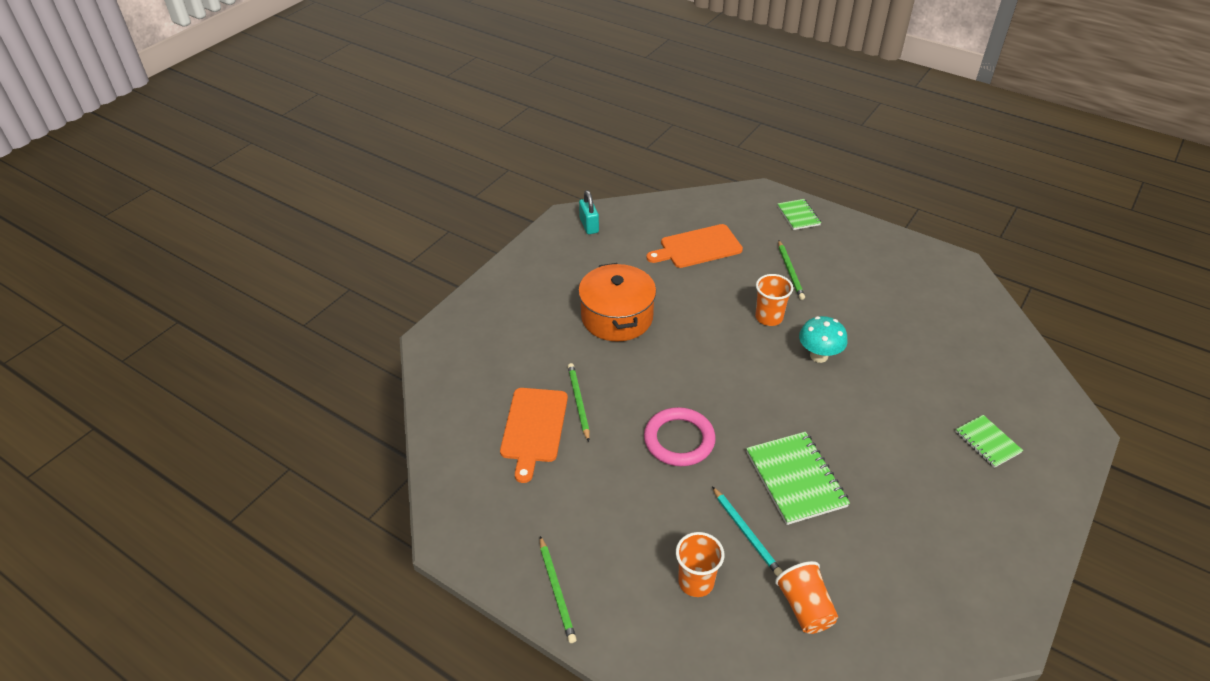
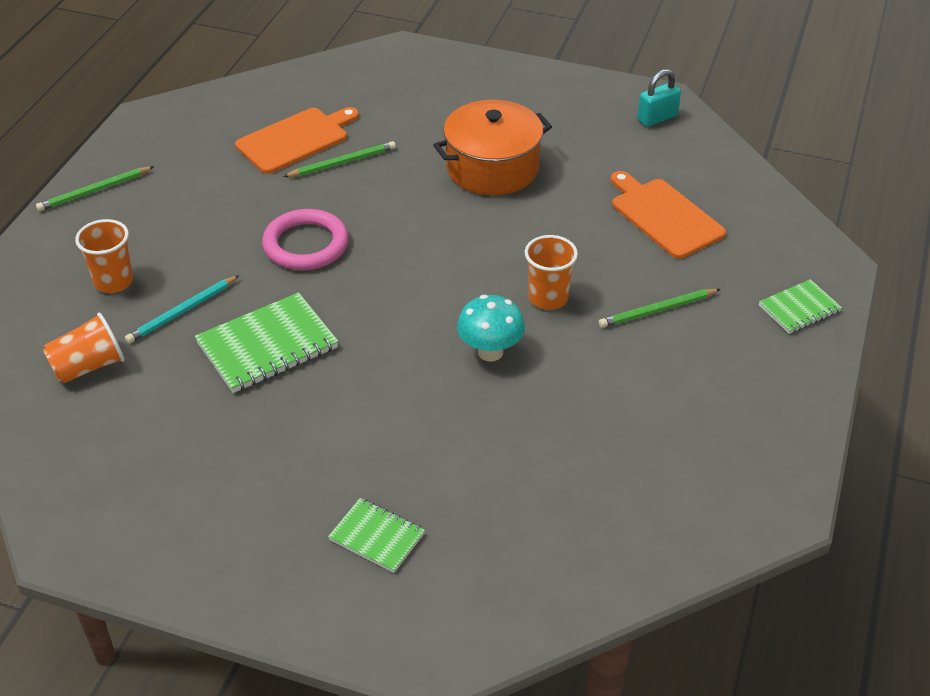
camera: 75 degrees right, 0 degrees up
orange cutting board [500,388,568,483] -> orange cutting board turned 150 degrees clockwise [235,107,359,174]
green notebook [955,415,1023,468] -> green notebook turned 75 degrees clockwise [328,498,425,573]

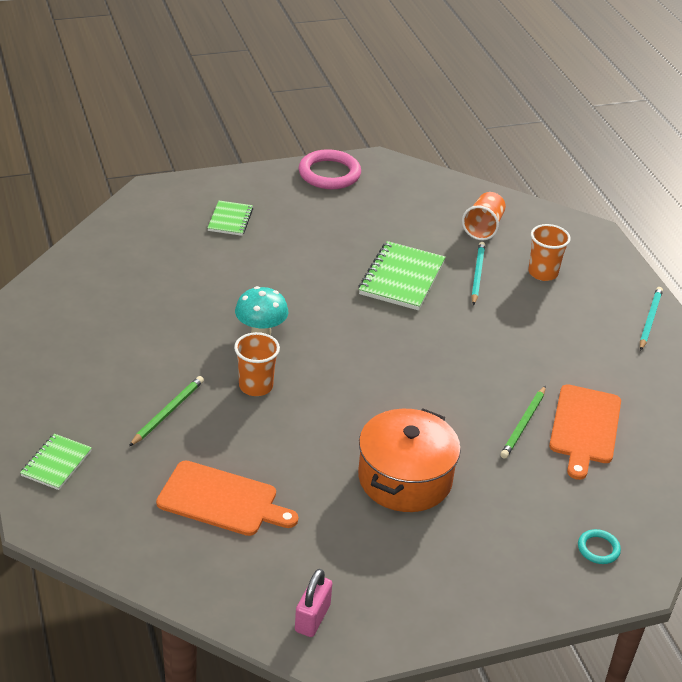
camera: 140 degrees right, 5 degrees down
green pencil [36,167,153,211] -> turquoise pencil [640,287,663,351]
pink ring [262,209,349,270] -> pink ring moved to [299,149,361,189]
green notebook [328,498,425,573] -> green notebook turned 75 degrees counterclockwise [208,201,253,236]
turquoise padlock [637,69,681,127] -> pink padlock [295,569,332,637]
none -> turquoise ring [578,529,621,564]

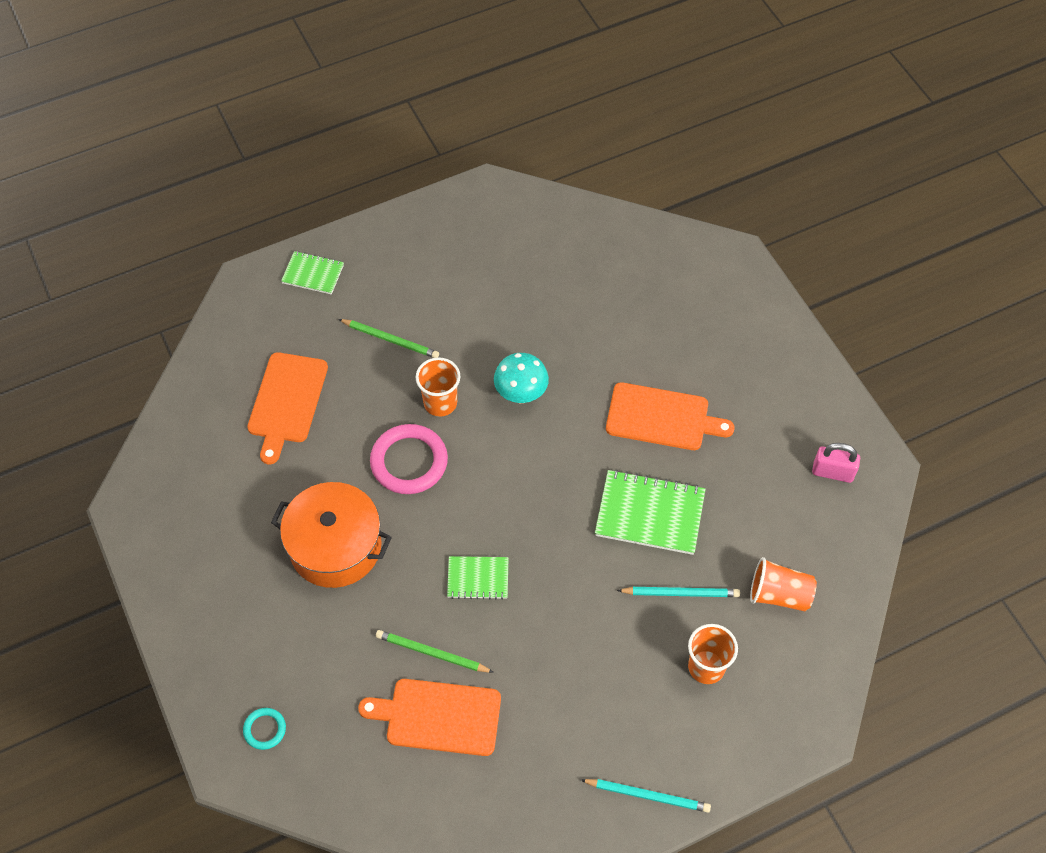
camera: 85 degrees right, 20 degrees up
green notebook [208,201,253,236] -> green notebook moved to [447,556,509,600]
pink padlock [295,569,332,637] -> pink padlock moved to [812,443,860,483]
pink ring [299,149,361,189] -> pink ring moved to [370,424,448,494]
none -> orange cutting board [606,382,735,450]

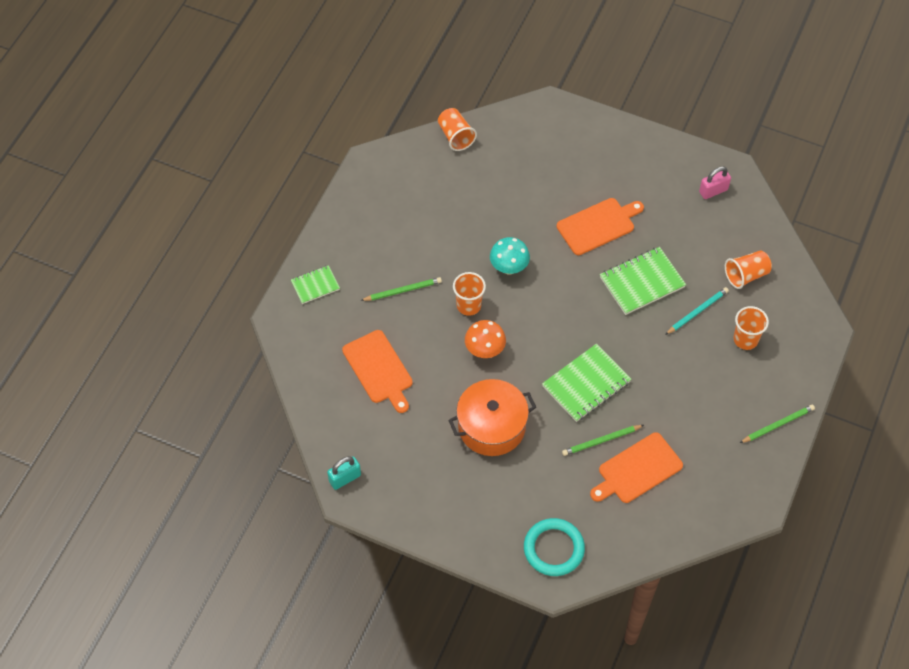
camera: 40 degrees left, 0 degrees up
turquoise ring [243,708,286,750] -> turquoise ring [524,518,585,576], size x2.00
pink ring [370,424,448,494] -> orange mushroom [465,320,506,358]
green notebook [447,556,509,600] -> green notebook [542,344,631,422], size x1.71
turquoise pencil [581,779,711,812] -> green pencil [740,404,815,443]
none -> turquoise padlock [327,456,361,490]
none -> orange cup [438,108,477,151]

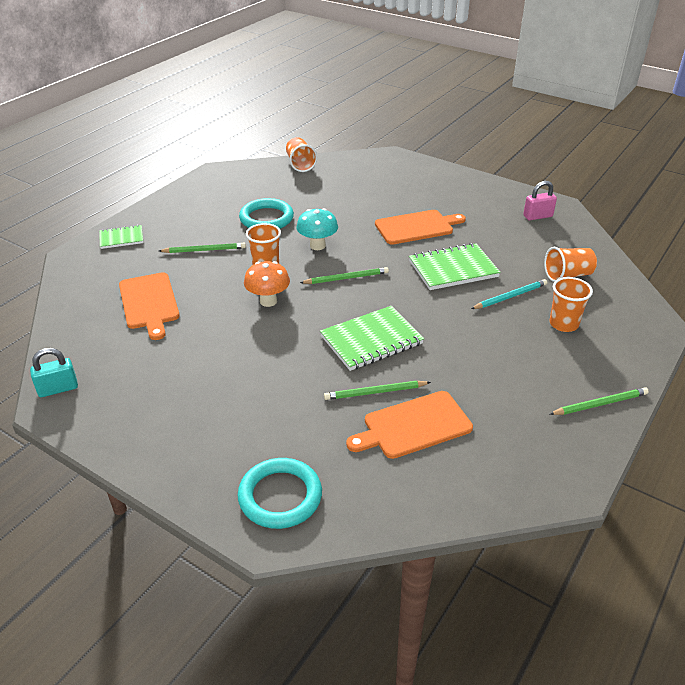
camera: 10 degrees right, 20 degrees down
orange pot [448,379,536,456] -> none
none -> turquoise ring [239,198,294,229]
none -> green pencil [300,267,389,284]

